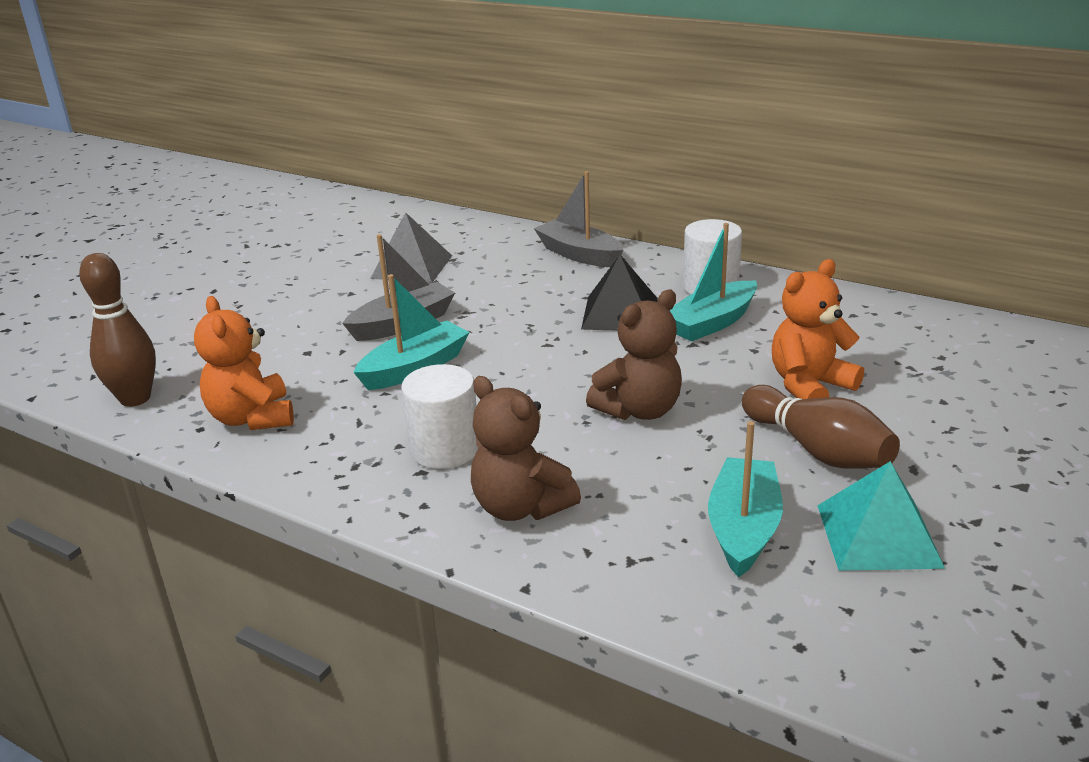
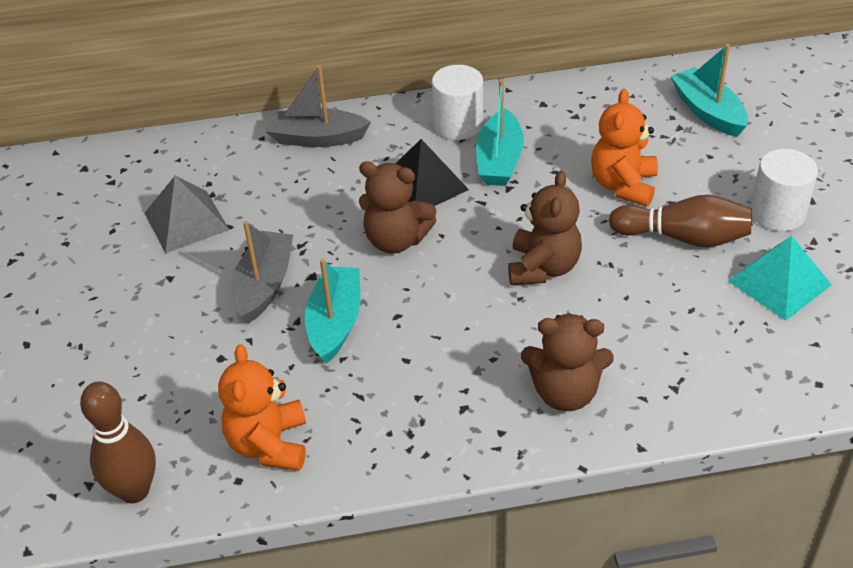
camera: 40 degrees left, 15 degrees up
orange teddy bear [194,296,294,430] -> orange teddy bear turned 60 degrees clockwise [218,344,306,471]
white cylinder [401,364,479,469] -> white cylinder moved to [750,149,818,231]
turquoise boat [708,421,783,578] -> turquoise boat moved to [671,44,748,137]
none -> brown teddy bear [359,161,437,254]

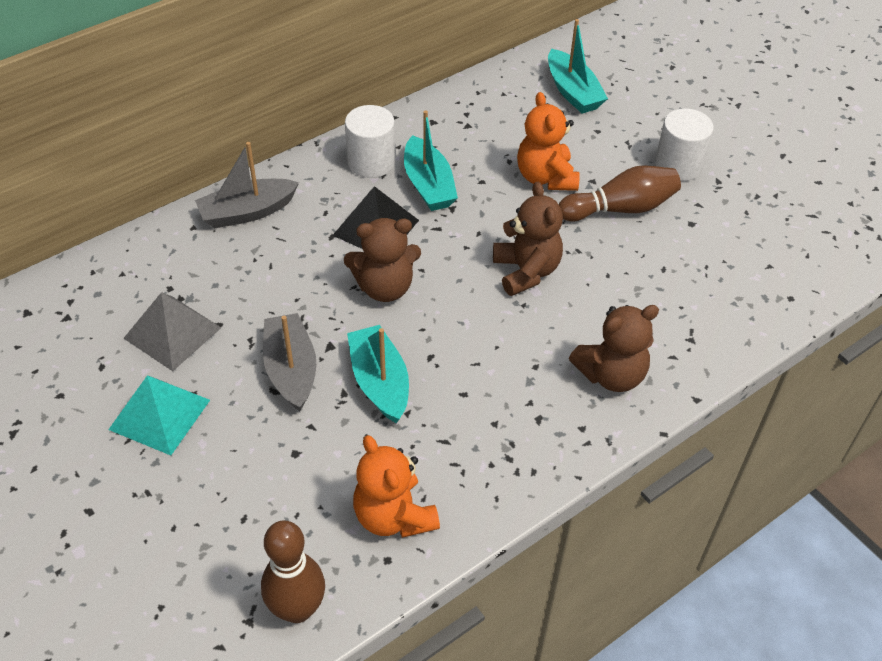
camera: 30 degrees left, 5 degrees up
turquoise boat [671,44,748,137] -> turquoise boat turned 150 degrees counterclockwise [548,19,608,114]
turquoise pyramid [728,236,832,321] -> turquoise pyramid moved to [108,376,210,455]

